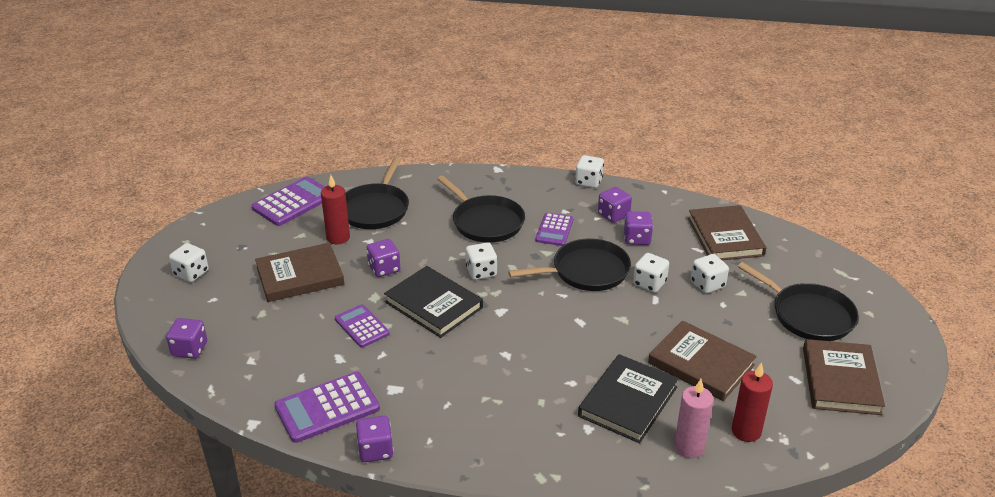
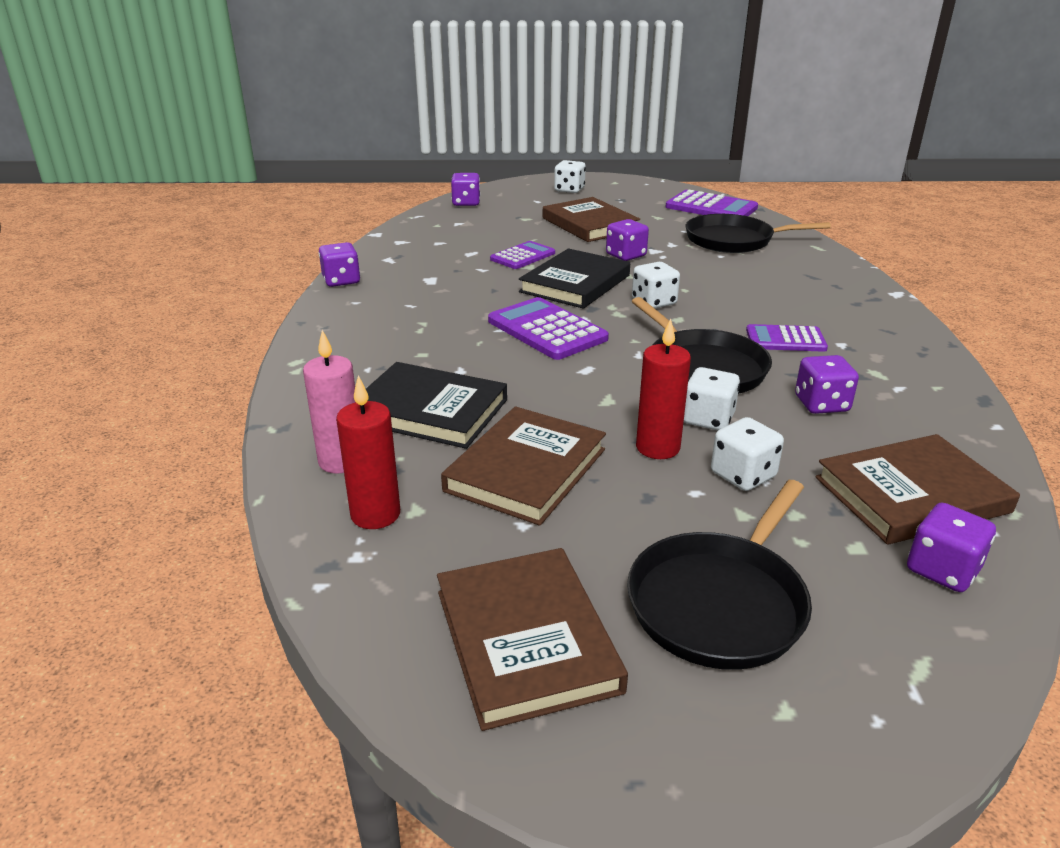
camera: 80 degrees right, 5 degrees down
purple calculator [274,372,380,443] -> purple calculator moved to [488,297,609,360]
red candle [321,175,350,244] -> red candle moved to [636,318,691,459]
black pan [437,176,525,243] -> none
white dice [575,155,604,188] -> none
purple dice [598,187,632,223] -> purple dice moved to [907,502,996,592]
brown book [803,339,885,415] -> brown book turned 75 degrees clockwise [437,548,628,731]

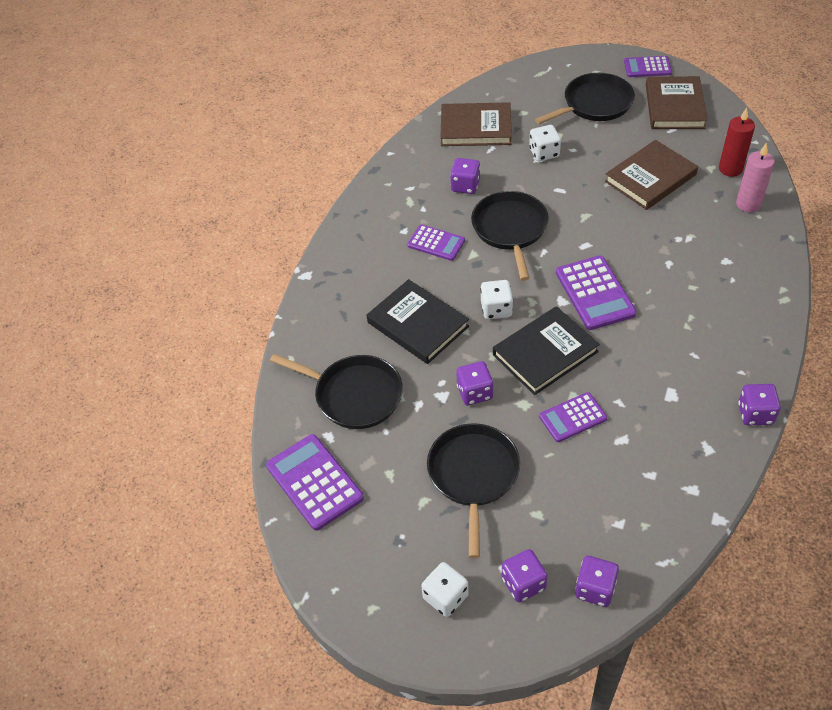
camera: 155 degrees left, 20 degrees up
black book [366,362,507,449] -> black book moved to [367,279,469,364]
brown book [543,197,640,242] -> black pan [427,423,520,558]
red candle [636,318,691,459] -> none
white dice [684,367,740,430] -> none
purple dice [907,502,996,592] -> purple dice moved to [502,549,548,602]
none -> purple calculator [624,56,672,77]

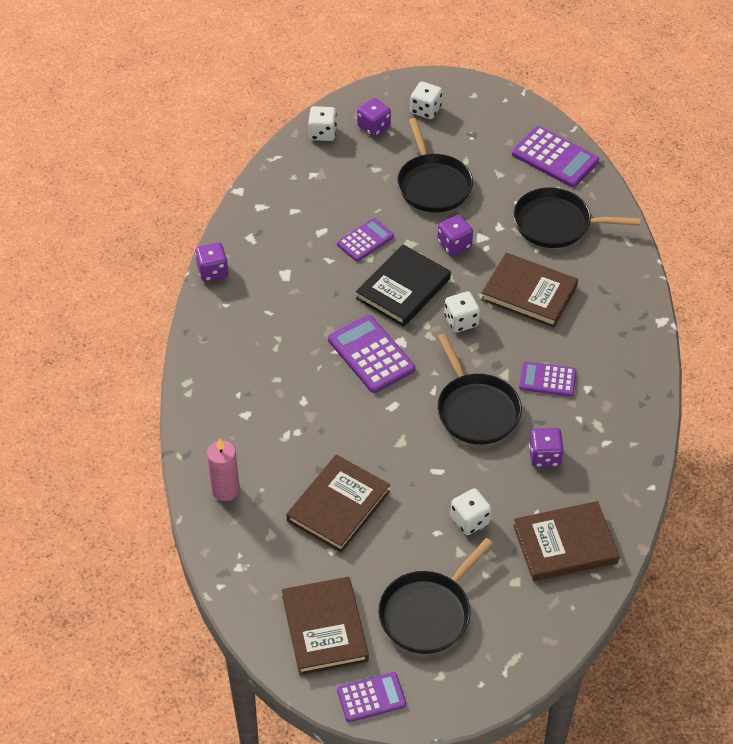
camera: 160 degrees right, 0 degrees up
black book [367,279,469,364] -> brown book [481,253,578,328]
purple dice [575,556,619,607] -> white dice [308,106,337,141]
red candle [719,108,755,177] -> none

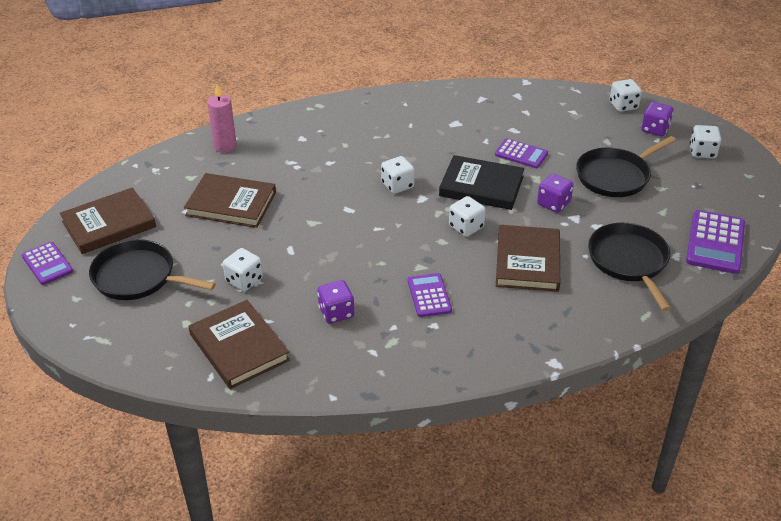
camera: 70 degrees right, 10 degrees down
purple dice [195,242,228,282] -> none
purple calculator [328,315,415,393] -> white dice [381,156,415,194]
black pan [437,333,522,445] -> none

